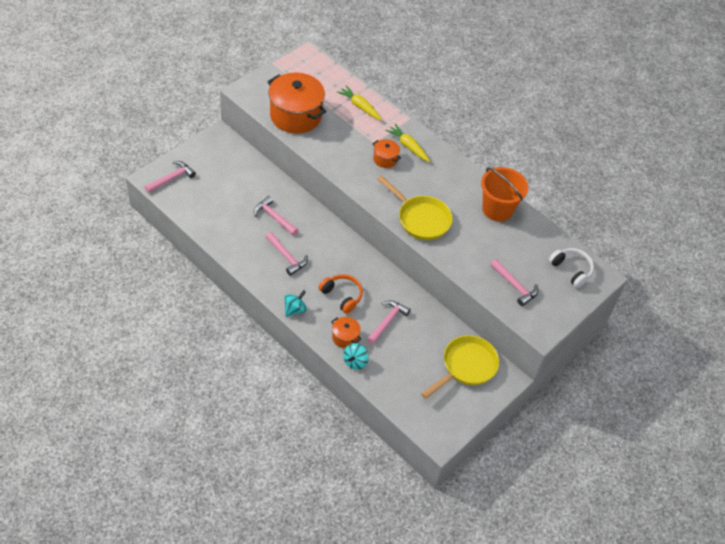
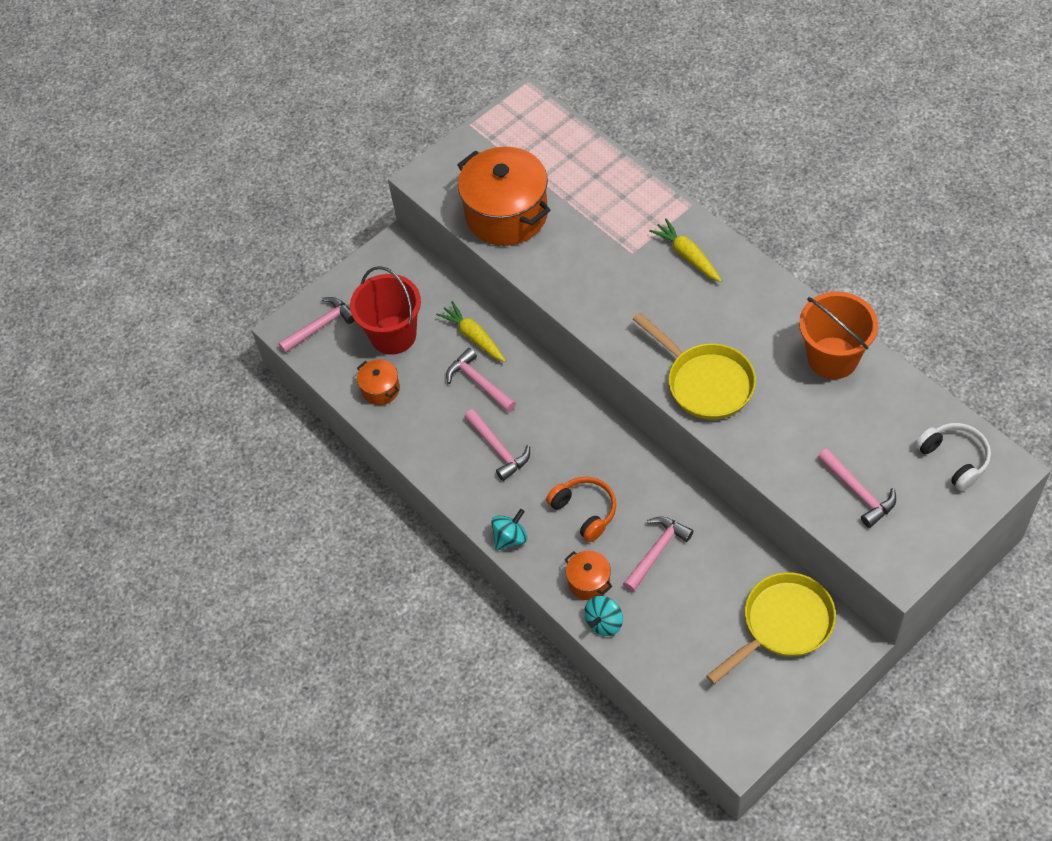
camera: 15 degrees right, 5 degrees up
yellow carrot [337,85,382,120] -> yellow carrot moved to [436,301,506,362]
orange pot [373,139,401,168] -> orange pot moved to [357,359,400,405]
none -> red bucket [350,266,421,355]

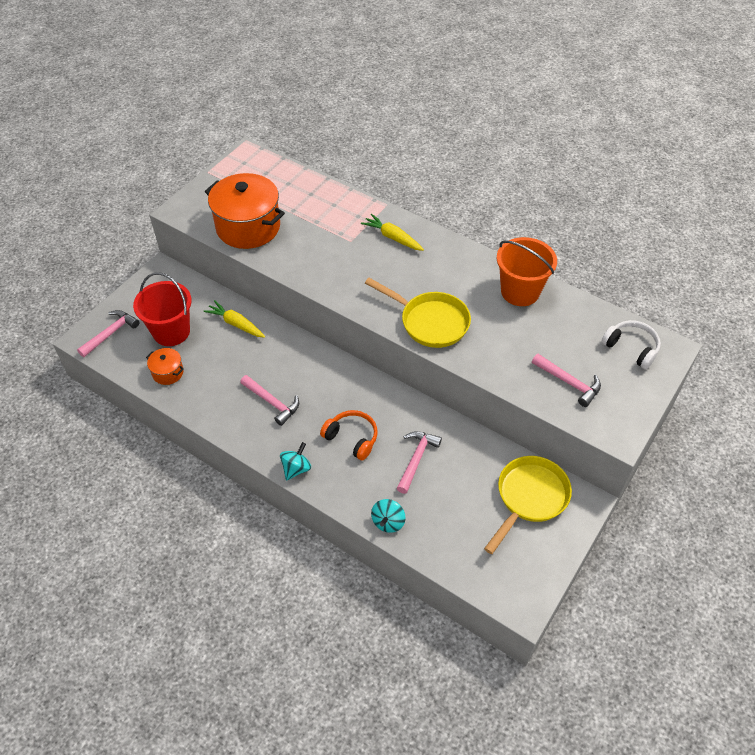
camera: 20 degrees left, 5 degrees down
pink hammer [446,348,516,412] -> none
orange pot [565,551,612,600] -> none

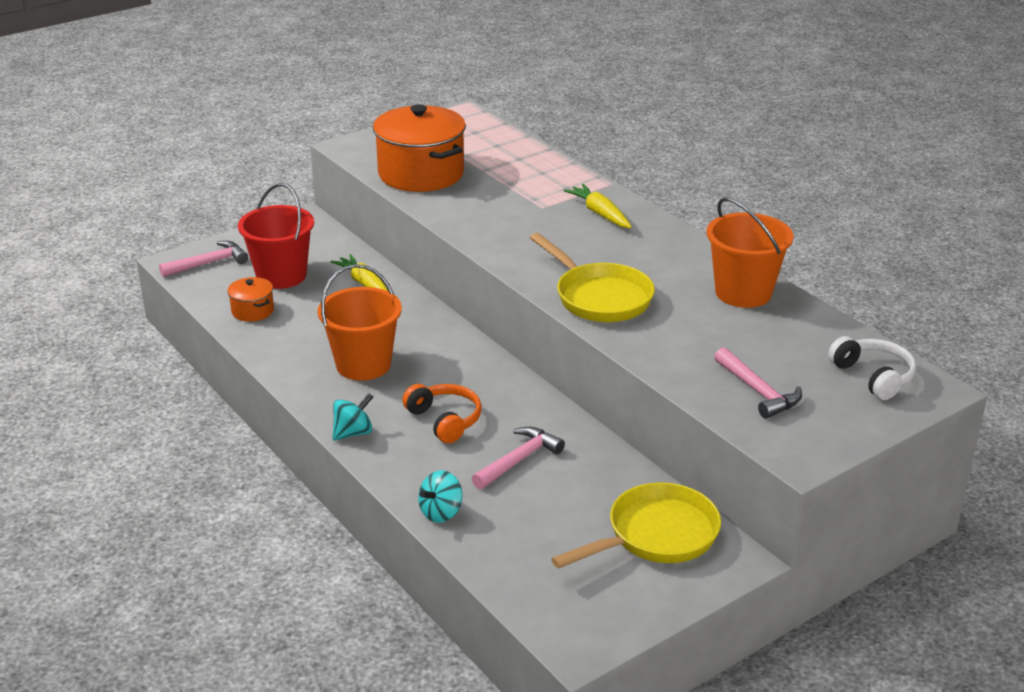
camera: 20 degrees right, 20 degrees down
pink hammer [240,375,299,426] -> orange bucket [318,264,402,381]

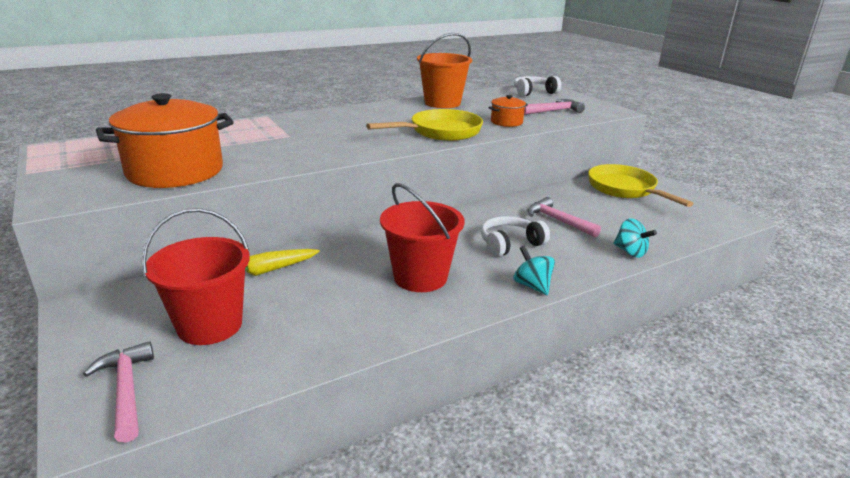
camera: 85 degrees left, 5 degrees down
orange pot [228,277,274,322] -> orange pot moved to [488,95,528,127]
orange bucket [318,264,402,381] -> red bucket [380,183,464,292]
orange headphones [402,384,482,443] -> white headphones [481,216,550,257]
yellow carrot [563,184,632,228] -> none

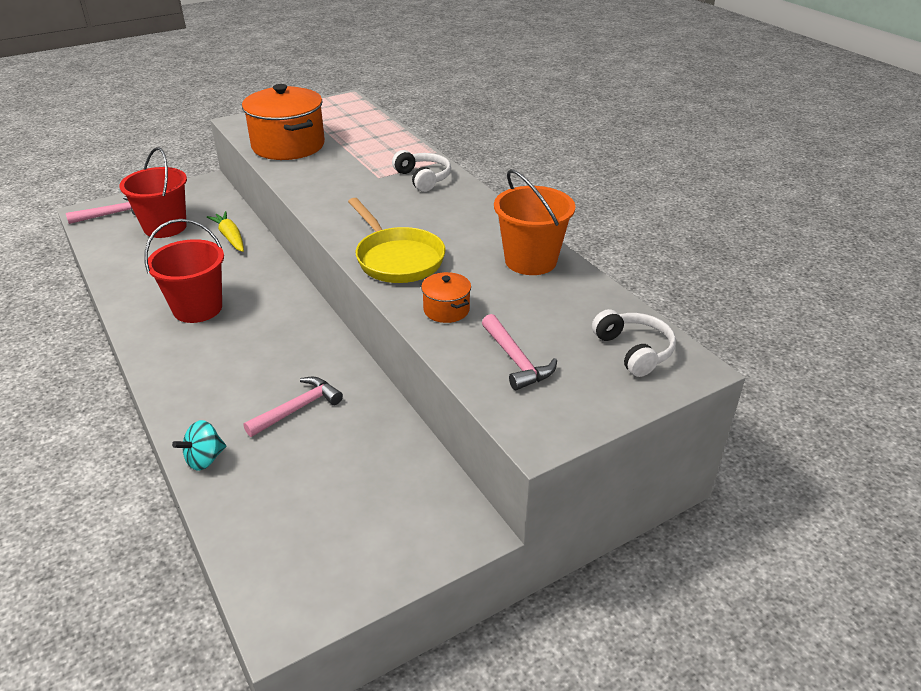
camera: 90 degrees right, 10 degrees up
white headphones [481,216,550,257] -> white headphones moved to [392,150,451,192]
turquoise spinning top [514,246,555,295] -> none
yellow pan [588,164,694,207] -> none

